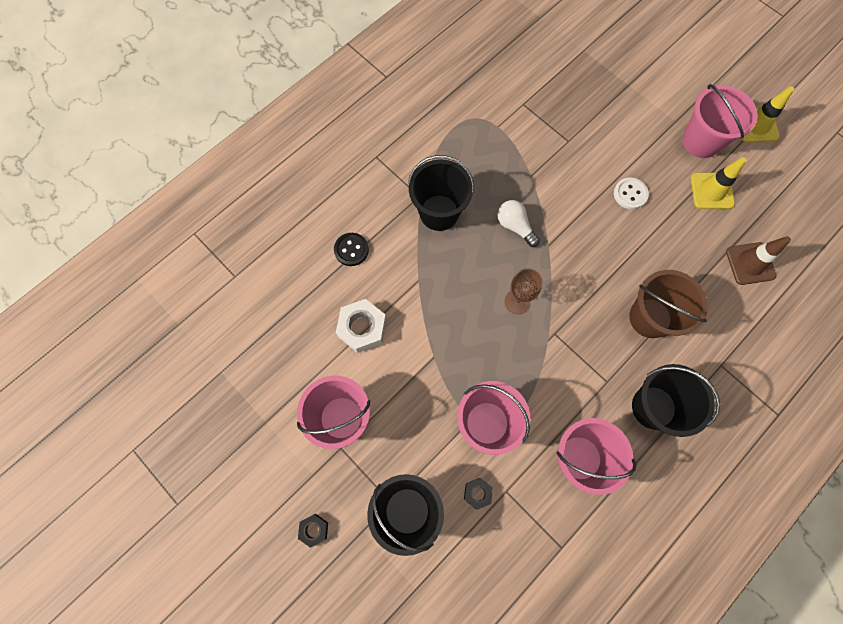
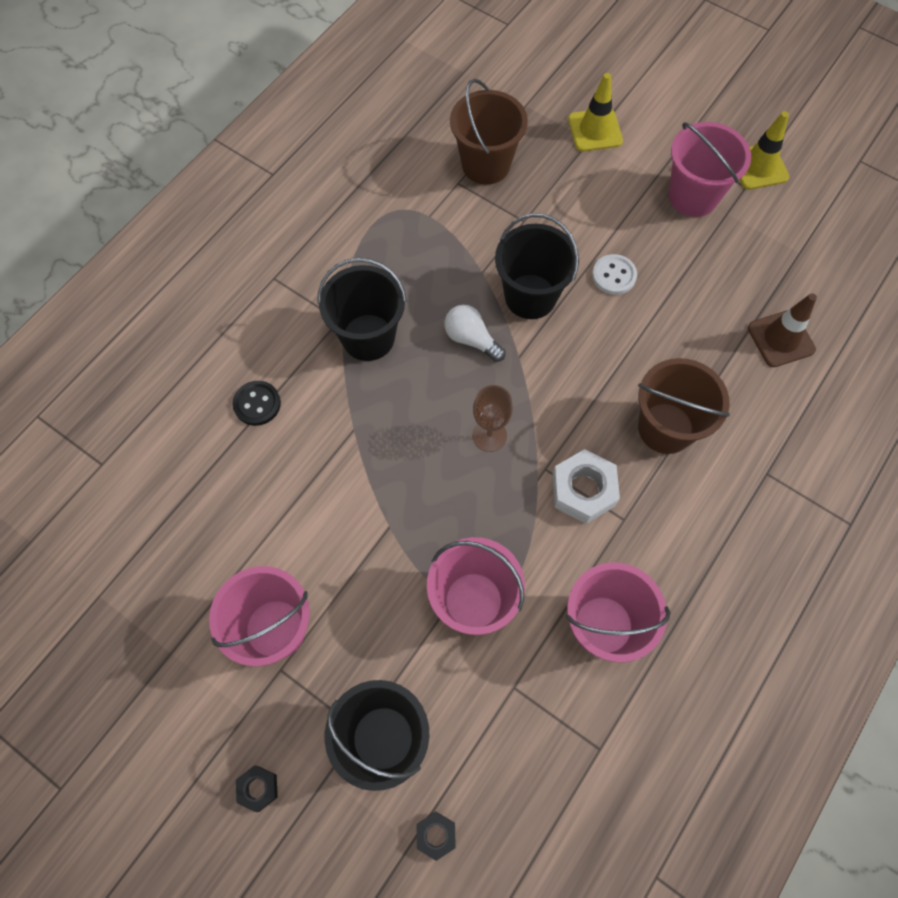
camera: 10 degrees left, 5 degrees down
white nut [336,299,387,353] -> white nut moved to [552,449,620,524]
black nut [464,478,493,510] -> black nut moved to [417,812,456,861]
black bucket [632,364,720,437] -> black bucket moved to [495,213,579,319]
yellow traffic cone [691,157,747,209] -> yellow traffic cone moved to [568,73,623,152]
none -> brown bucket [450,79,528,185]

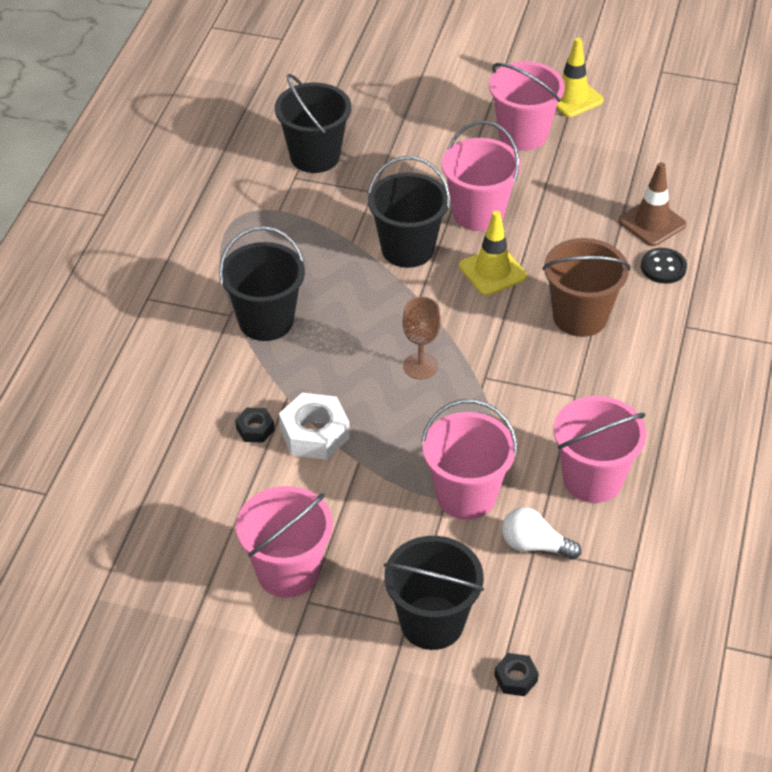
camera: 20 degrees left, 20 degrees down
black button [232,381,281,426] -> black button moved to [641,248,687,284]
black nut [236,766,278,812] -> black nut moved to [235,408,274,443]
white light bulb [444,305,506,362] -> white light bulb moved to [502,507,581,560]
brown bucket [450,79,528,185] -> black bucket [275,74,351,173]
white nut [552,449,620,524] -> white nut moved to [279,393,350,460]
yellow traffic cone [568,73,623,152] -> yellow traffic cone moved to [459,211,527,295]
white button [592,254,637,295] -> pink bucket [442,121,521,231]

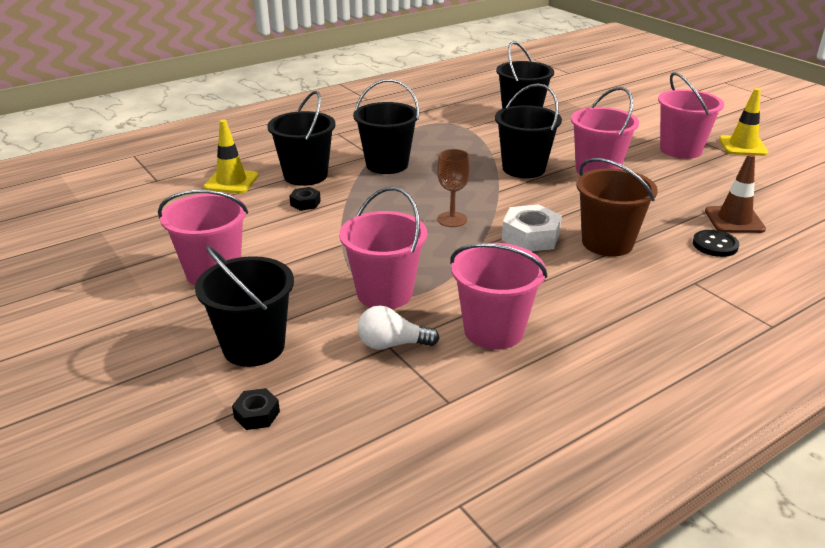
camera: 40 degrees right, 15 degrees down
white nut [279,393,350,460] -> white nut moved to [502,204,562,252]
yellow traffic cone [459,211,527,295] -> yellow traffic cone moved to [204,120,259,193]
white light bulb [502,507,581,560] -> white light bulb turned 60 degrees counterclockwise [358,305,440,350]
none -> black bucket [267,91,336,186]

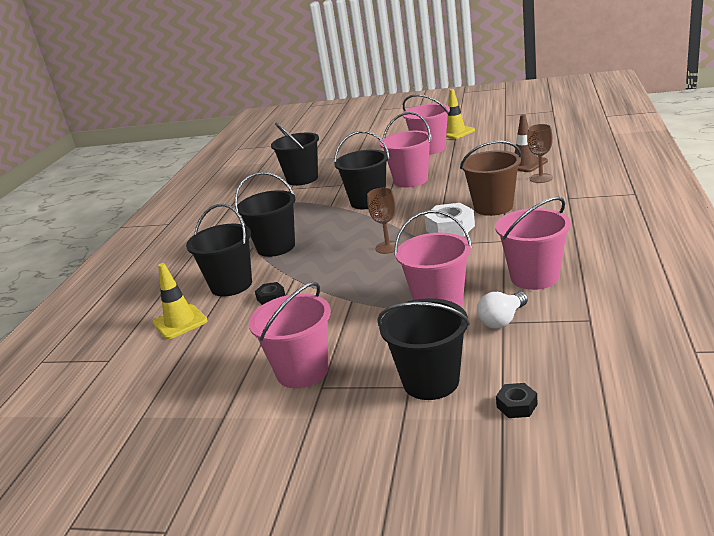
camera: 40 degrees left, 5 degrees down
black button [693,230,739,257] -> brown goblet [527,124,553,183]

